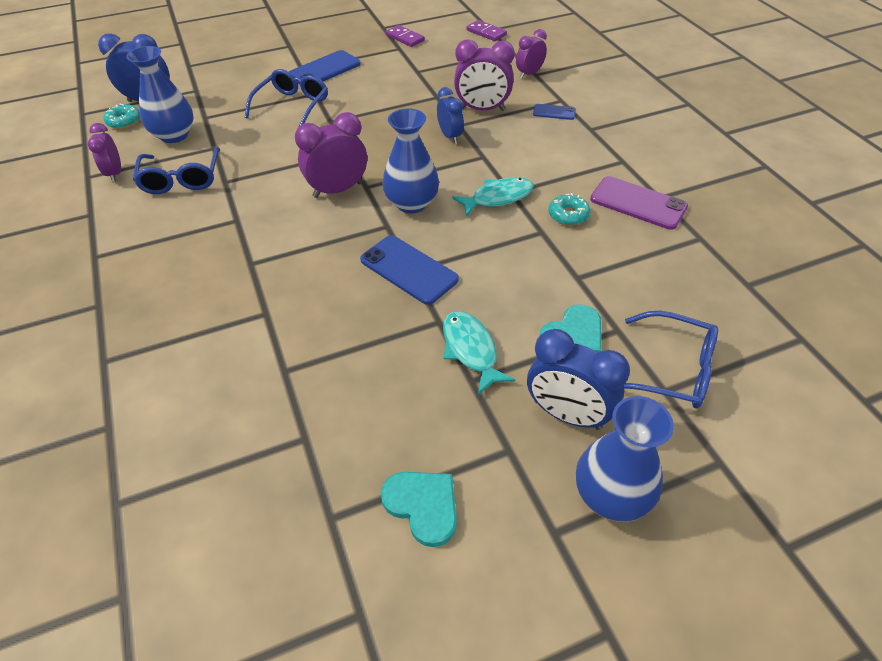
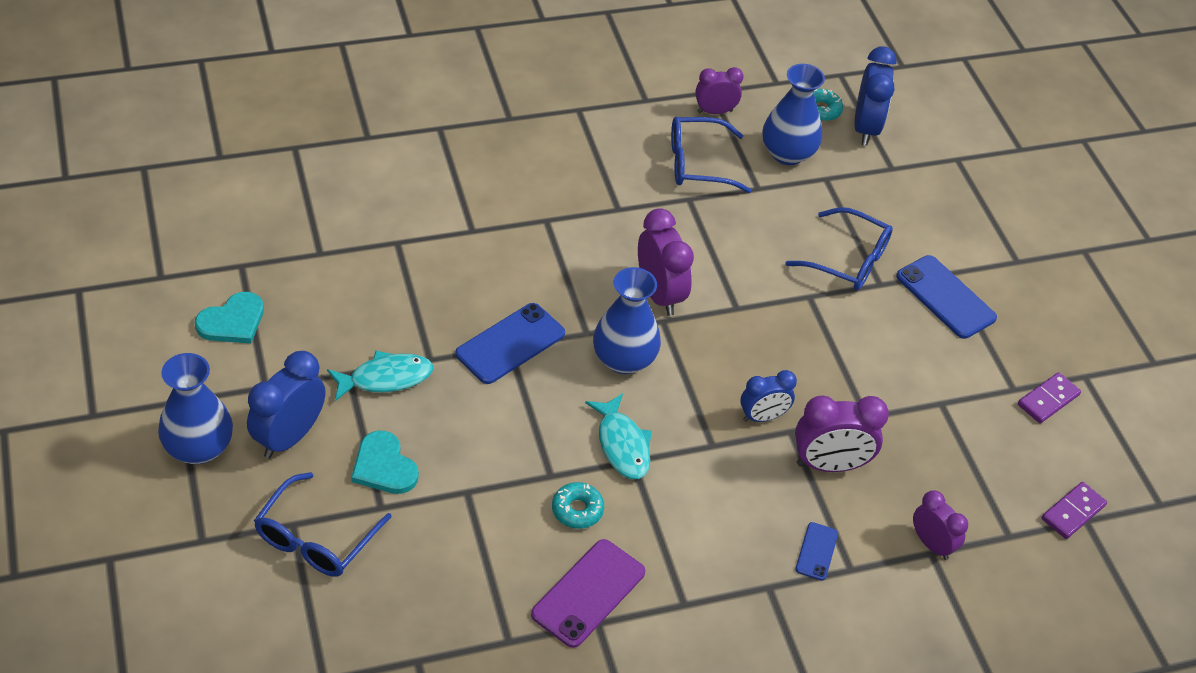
camera: 90 degrees right, 0 degrees up
purple clock [454,39,515,111] -> purple clock turned 105 degrees counterclockwise [795,396,889,472]

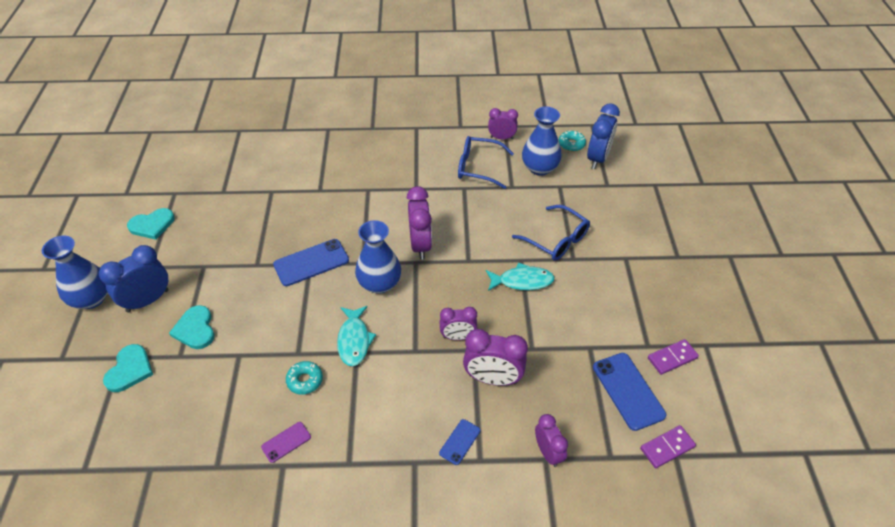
camera: 20 degrees right, 0 degrees up
blue glasses [254,472,392,577] -> turquoise heart [103,344,153,392]
turquoise fish [327,351,433,401] -> turquoise fish moved to [486,263,555,291]
purple phone [531,539,645,648] -> purple phone [261,422,311,463], size x0.54
blue clock [740,370,797,422] -> purple clock [439,307,477,340]
blue phone [896,255,997,339] -> blue phone moved to [593,353,666,431]

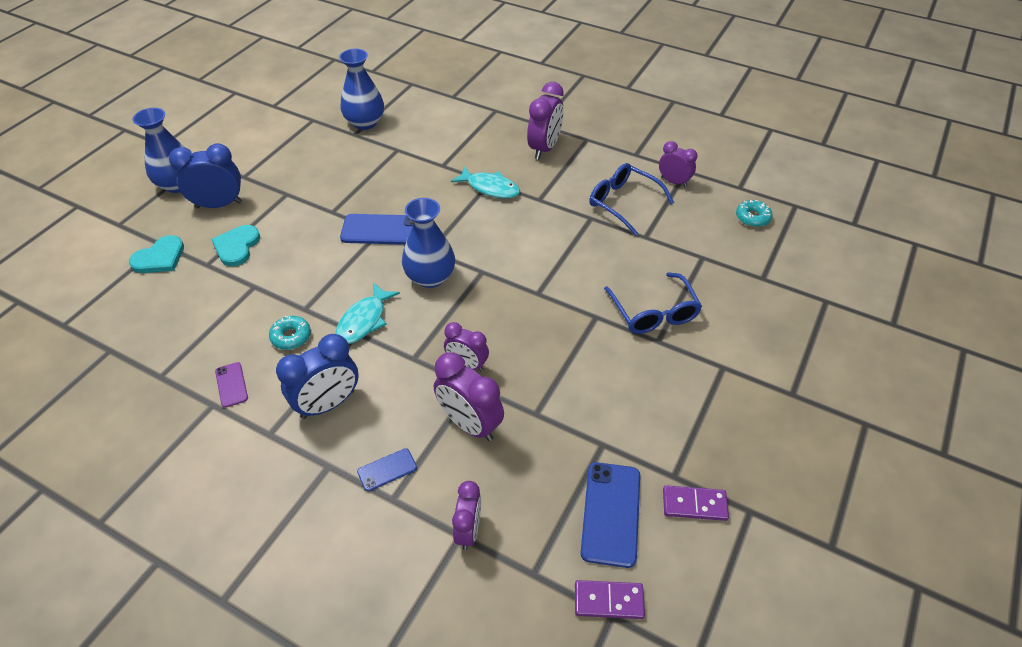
camera: 30 degrees right, 0 degrees up
turquoise heart [127,208,175,240] -> none
purple phone [261,422,311,463] -> purple phone turned 75 degrees clockwise [215,362,248,408]
purple clock [407,186,432,260] -> purple clock moved to [527,82,564,159]
turquoise fish [486,263,555,291] -> turquoise fish moved to [451,166,520,198]
blue vase [522,107,562,176] -> blue vase moved to [339,49,384,130]
blue clock [587,103,620,169] -> blue clock moved to [276,334,359,419]

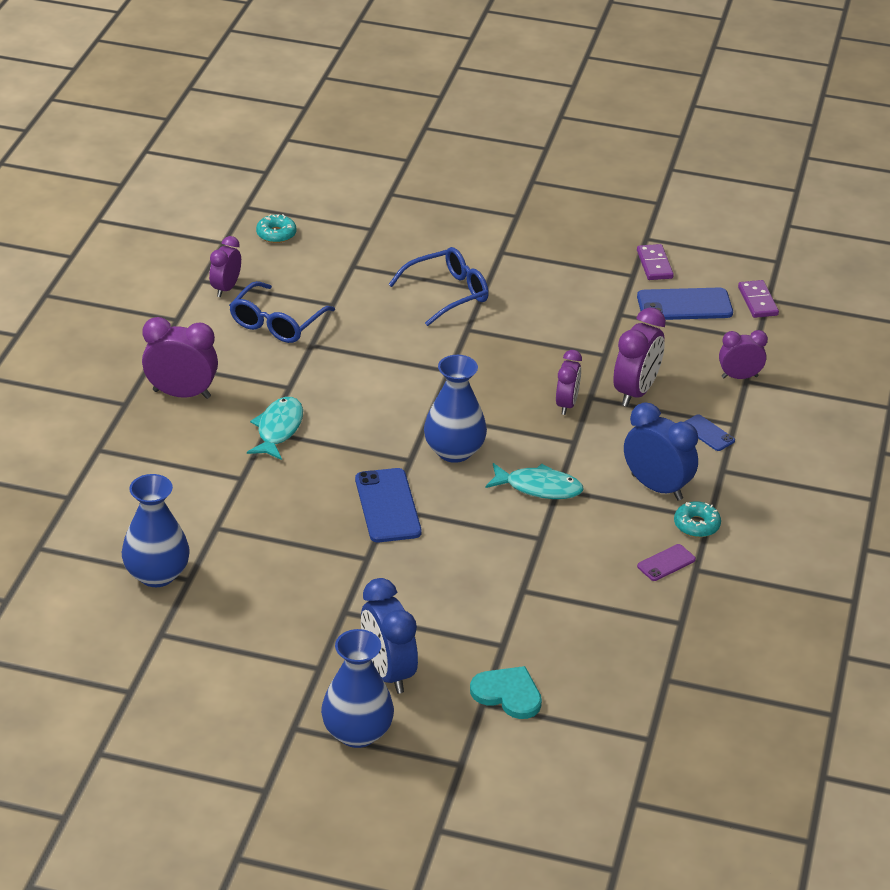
camera: 105 degrees left, 10 degrees down
turquoise heart [211,225,260,266] -> none
turquoise donut [269,316,311,350] -> turquoise donut moved to [674,501,721,537]

